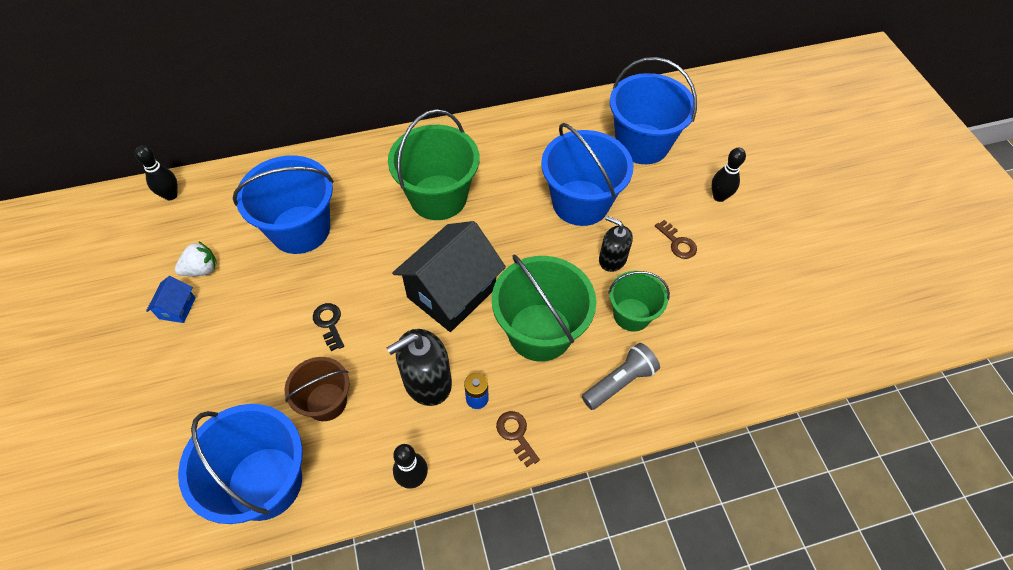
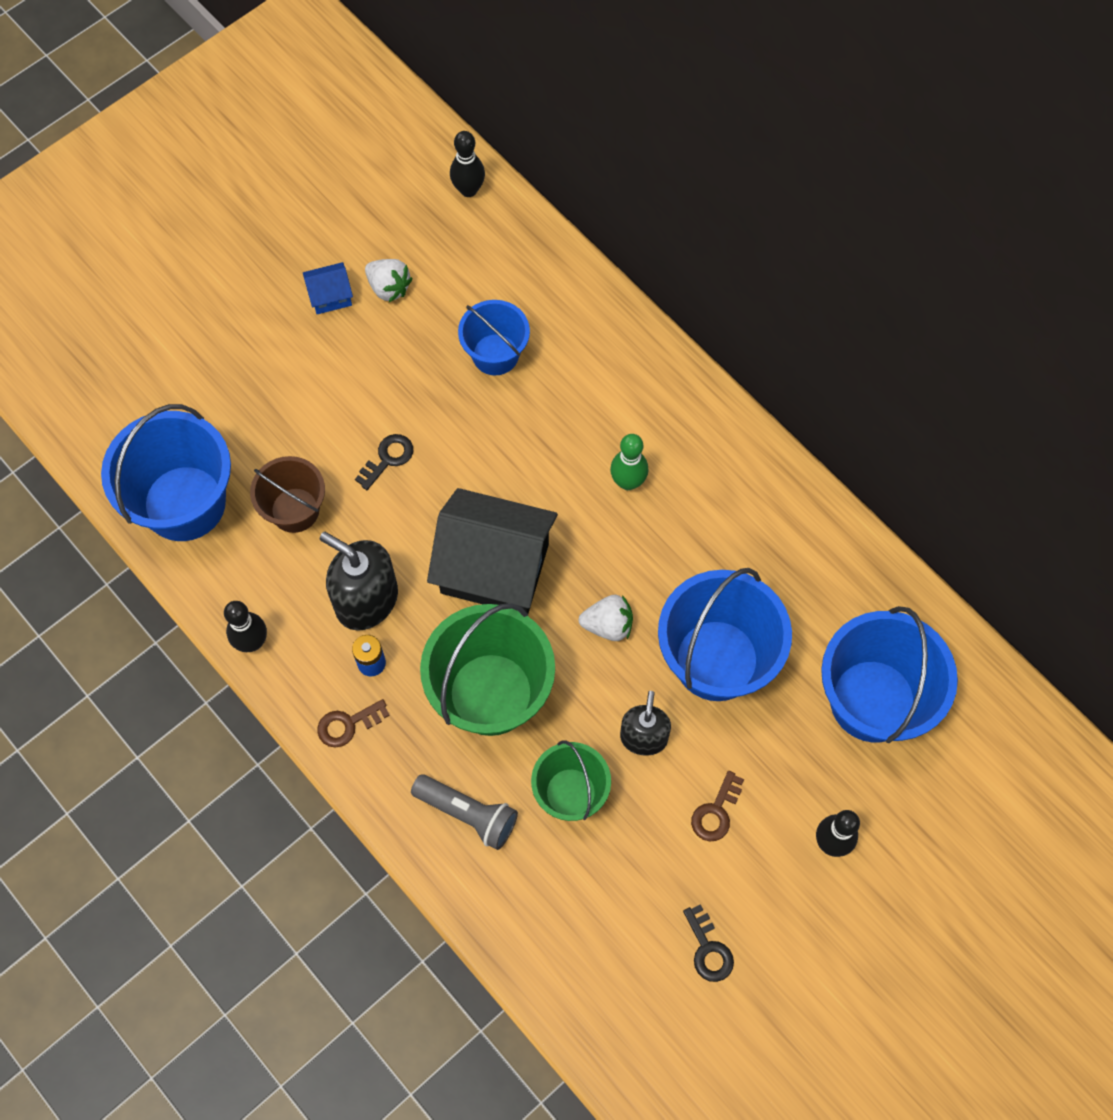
camera: 65 degrees right, 10 degrees up
blue bucket [233,155,334,254] -> blue bucket [458,300,530,375], size x0.59
green bucket [388,109,479,220] -> green bowling pin [610,434,648,490]
brown key [496,411,540,467] -> brown key turned 150 degrees counterclockwise [317,699,390,748]
none -> white strawberry [579,595,633,641]
none -> black key [683,904,734,982]

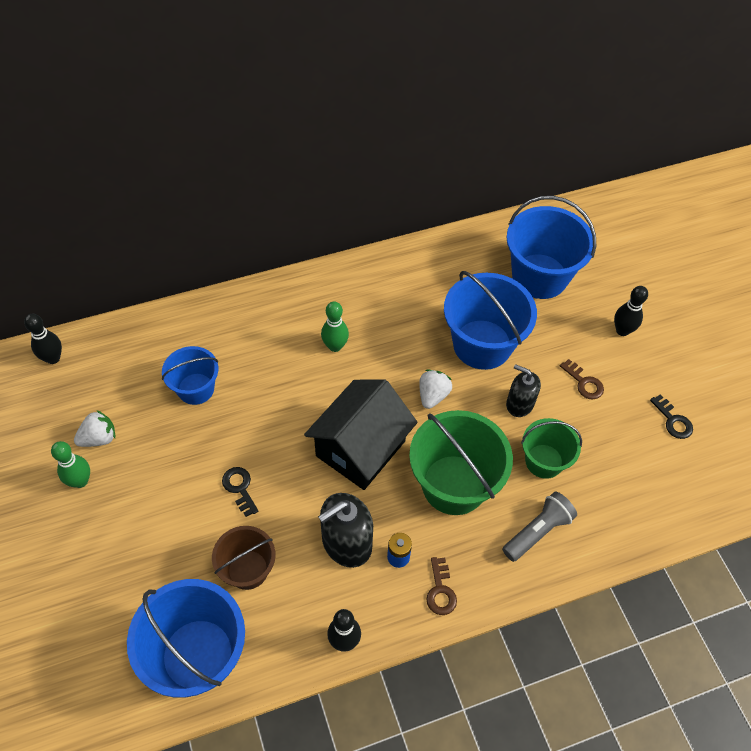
camera: 70 degrees left, 10 degrees down
blue house [303,262,353,314] -> green bowling pin [51,441,90,488]
black key [683,904,734,982] -> black key turned 60 degrees clockwise [650,394,693,439]

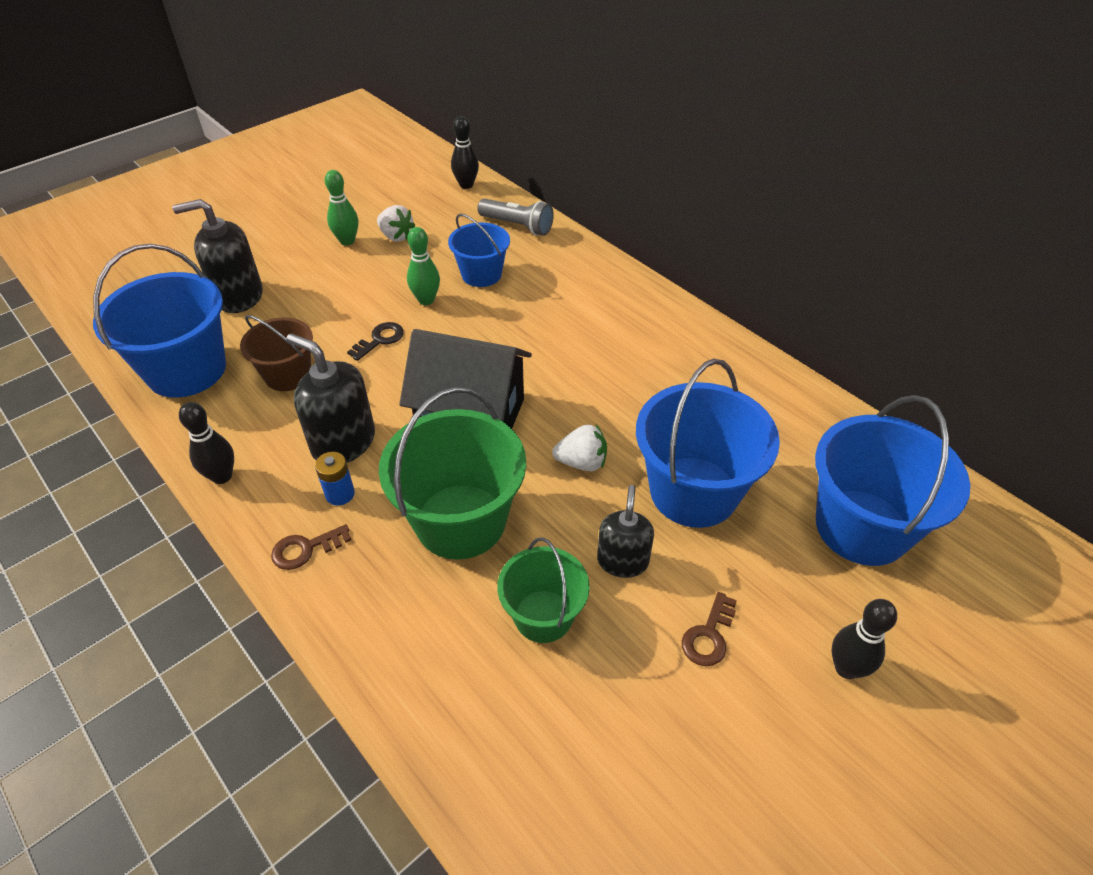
camera: 70 degrees right, 10 degrees down
green bowling pin [321,302,349,352] -> green bowling pin moved to [407,227,440,305]
grey flashlight [502,492,577,562] -> grey flashlight moved to [478,198,554,236]
black key [650,394,693,439] -> none
none -> black soap dispenser [172,199,263,313]

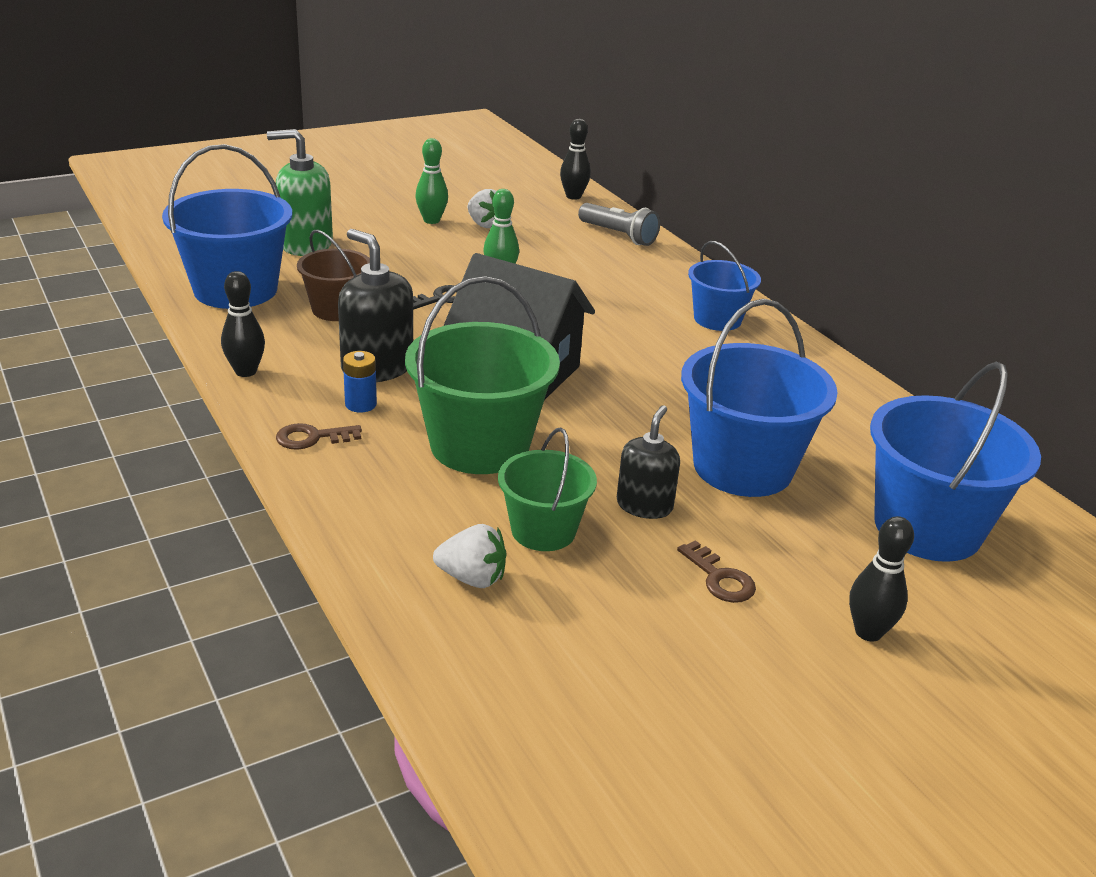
camera: 10 degrees right, 15 degrees down
black soap dispenser [172,199,263,313] -> green soap dispenser [267,129,333,256]
blue bucket [448,213,510,287] -> blue bucket moved to [688,241,761,331]
white strawberry [552,424,607,471] -> white strawberry moved to [433,524,507,588]
brown key [682,592,737,666] -> brown key turned 75 degrees counterclockwise [677,540,756,603]

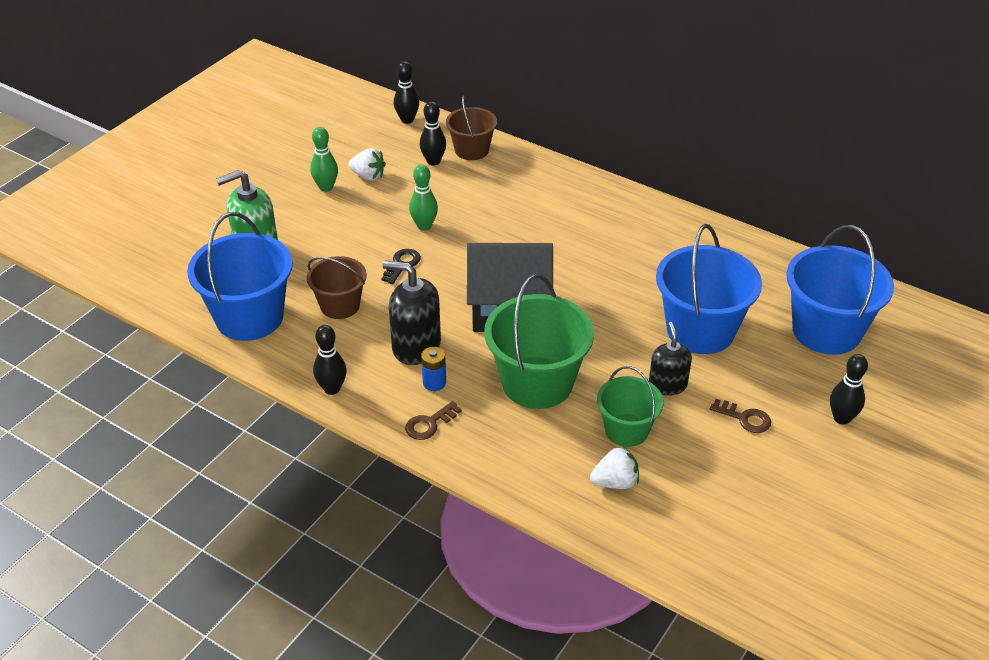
camera: 25 degrees left, 10 degrees up
grey flashlight [578,203,660,246] -> brown bucket [446,95,497,160]
blue bucket [688,241,761,331] -> none
none -> black bowling pin [420,101,446,166]

